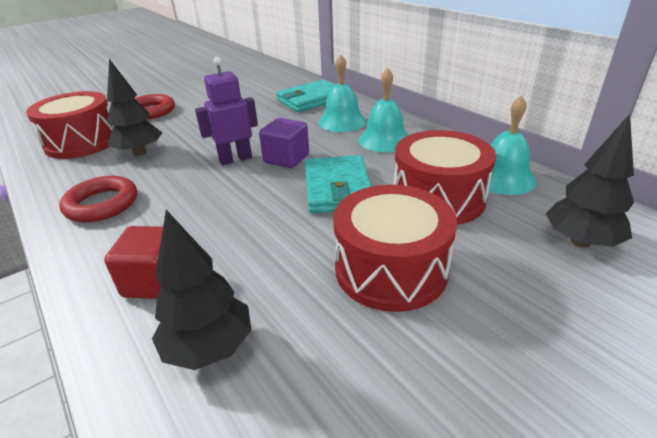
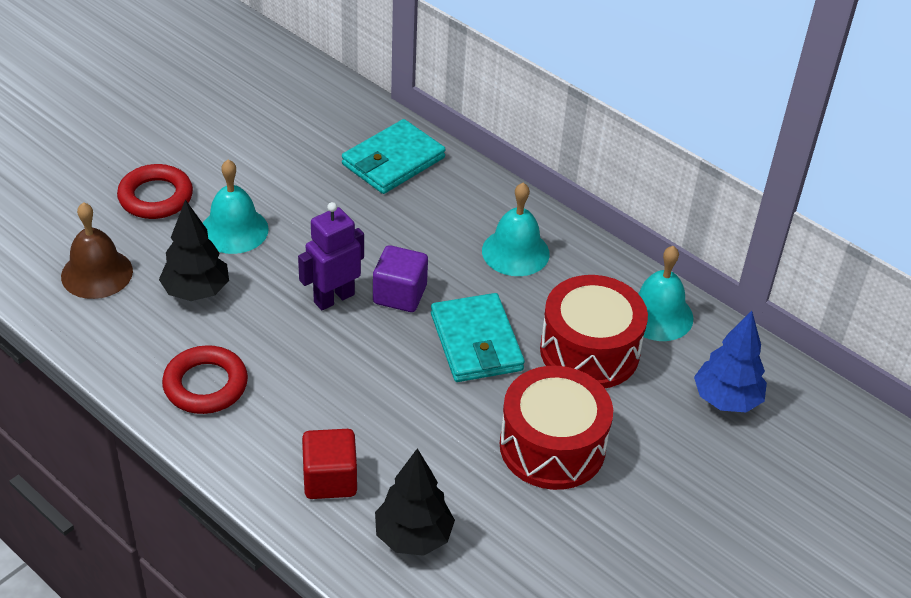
camera: 15 degrees left, 10 degrees up
red drum [26,91,114,159] -> brown bell [61,202,133,299]
turquoise bell [318,55,366,132] -> turquoise bell moved to [203,160,269,254]
black tree [546,114,634,248] -> blue tree [694,311,767,413]

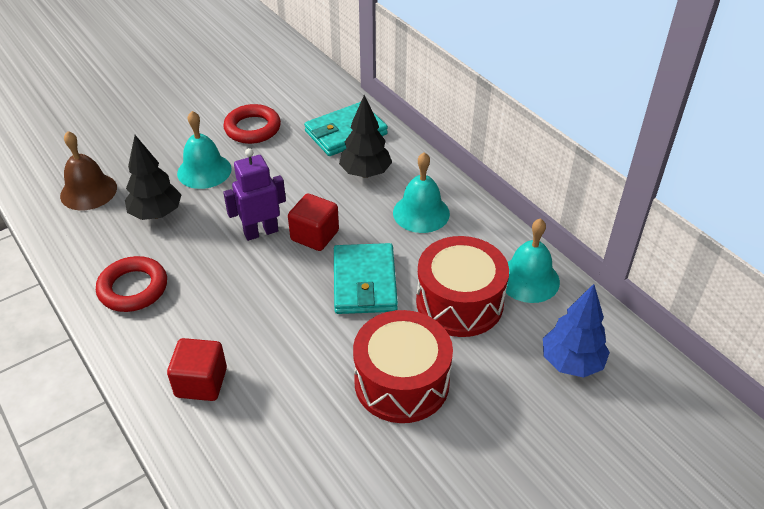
camera: 15 degrees right, 0 degrees up
red ring [117,164,193,219] -> red ring moved to [223,104,281,144]
purple cube [373,245,428,312] -> red cube [288,194,339,251]
black tree [375,448,455,556] -> black tree moved to [339,95,392,178]

